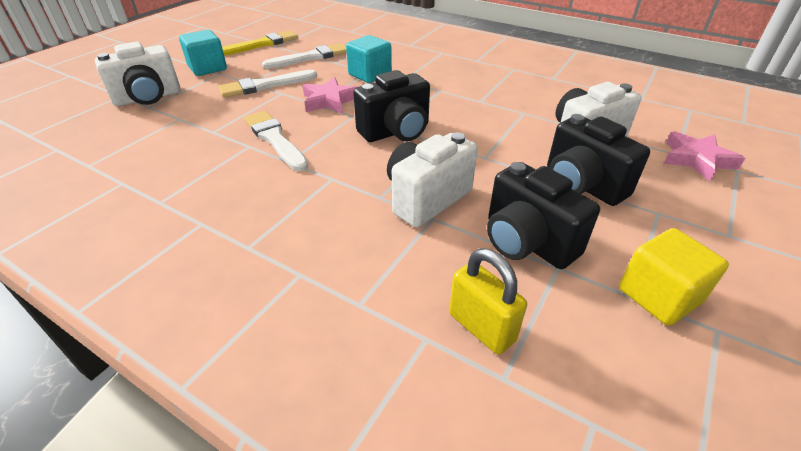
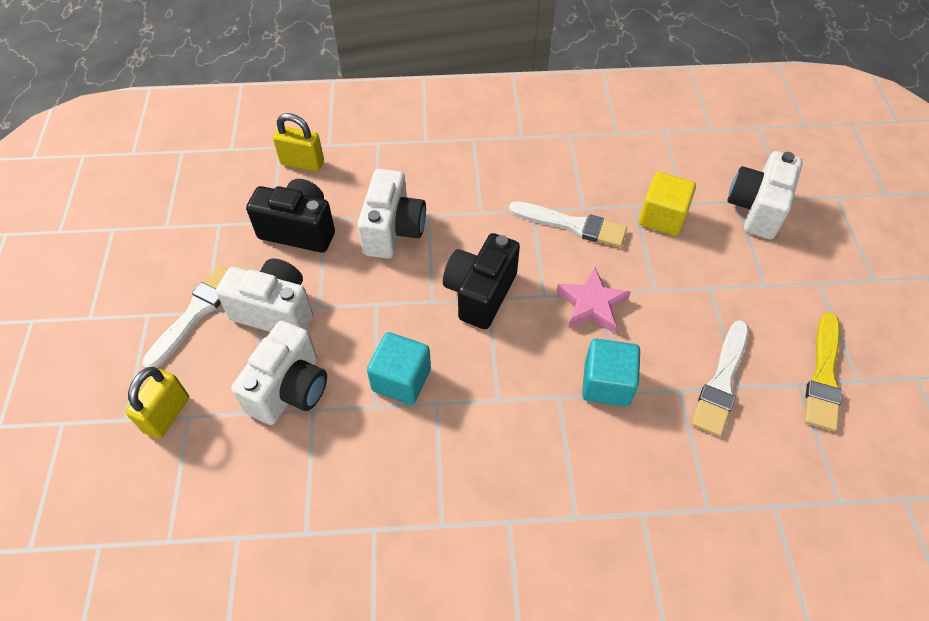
camera: 145 degrees right, 15 degrees up
turquoise cube [179,30,227,76] -> turquoise cube moved to [367,332,431,405]
white brush [218,70,317,98] -> white brush moved to [142,265,228,368]
black camera [547,114,650,206] -> white camera [216,259,313,332]
yellow cube [619,228,729,326] -> yellow cube moved to [639,172,696,236]
pink star [664,131,745,181] -> yellow padlock [126,367,189,439]

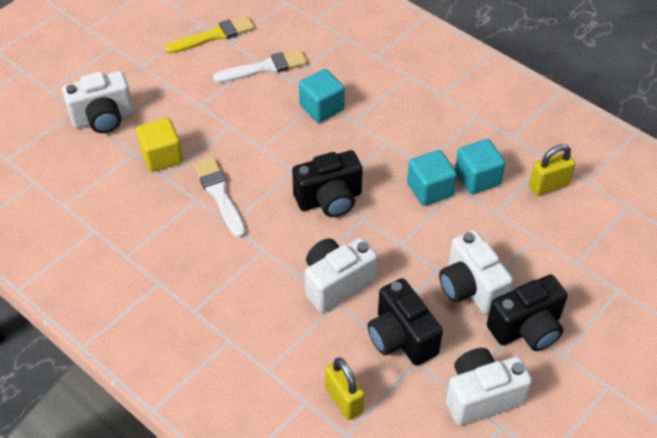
camera: 135 degrees left, 5 degrees down
yellow padlock [126,367,189,439] -> yellow padlock moved to [529,144,575,196]
white brush [142,265,228,368] -> black camera [487,275,568,351]
white camera [231,321,327,425] -> white camera moved to [446,348,532,425]
pink star [556,268,631,333] -> none
none -> turquoise cube [455,139,505,194]

